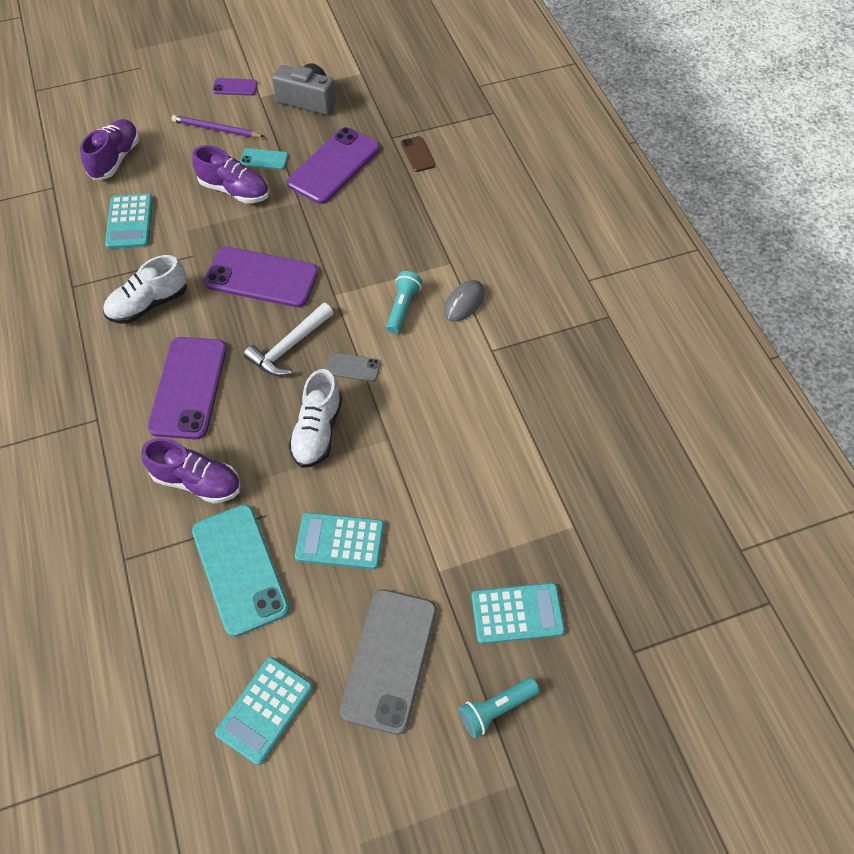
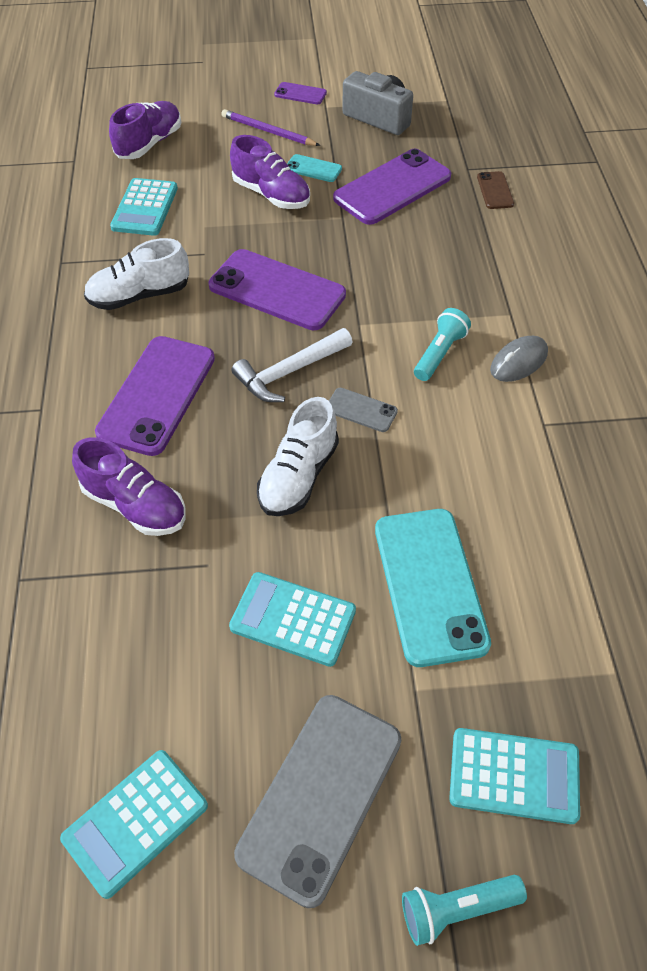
camera: 15 degrees right, 5 degrees down
turquoise phone [192,504,290,637] -> turquoise phone moved to [375,509,491,667]

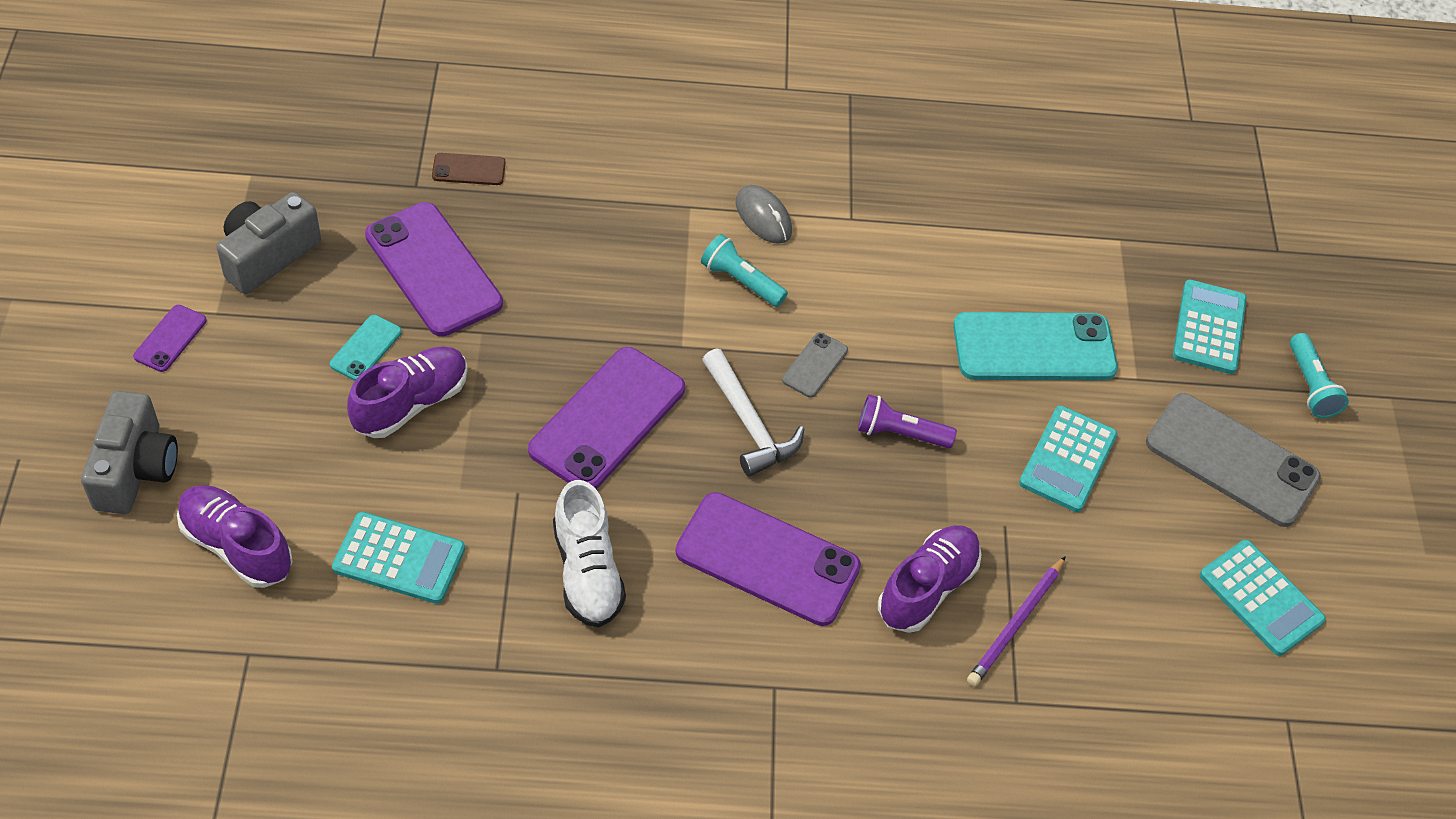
camera: 90 degrees left, 0 degrees up
purple pencil [221,109,320,146] -> purple pencil moved to [967,556,1066,686]
white shoe [257,397,339,516] -> purple flashlight [858,394,957,448]
none -> grey camera [81,391,178,514]

